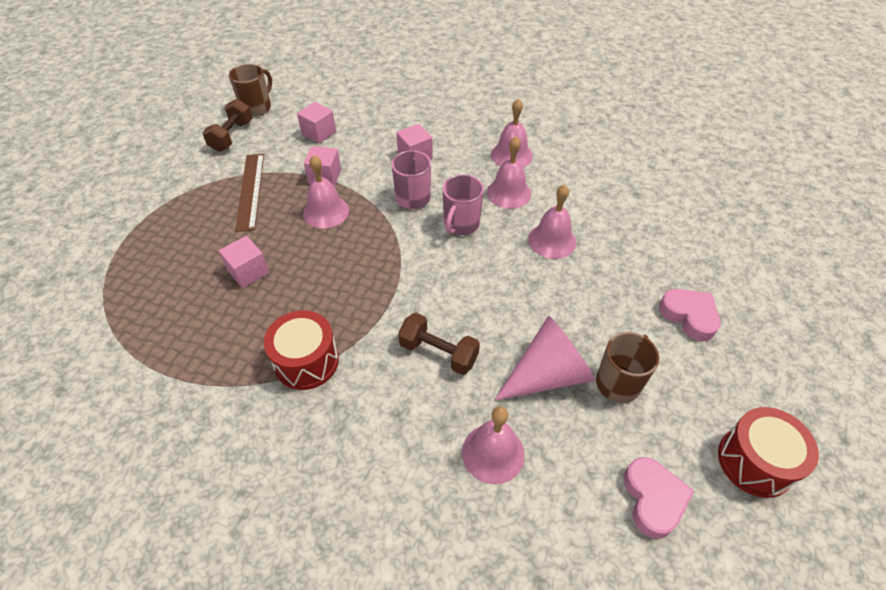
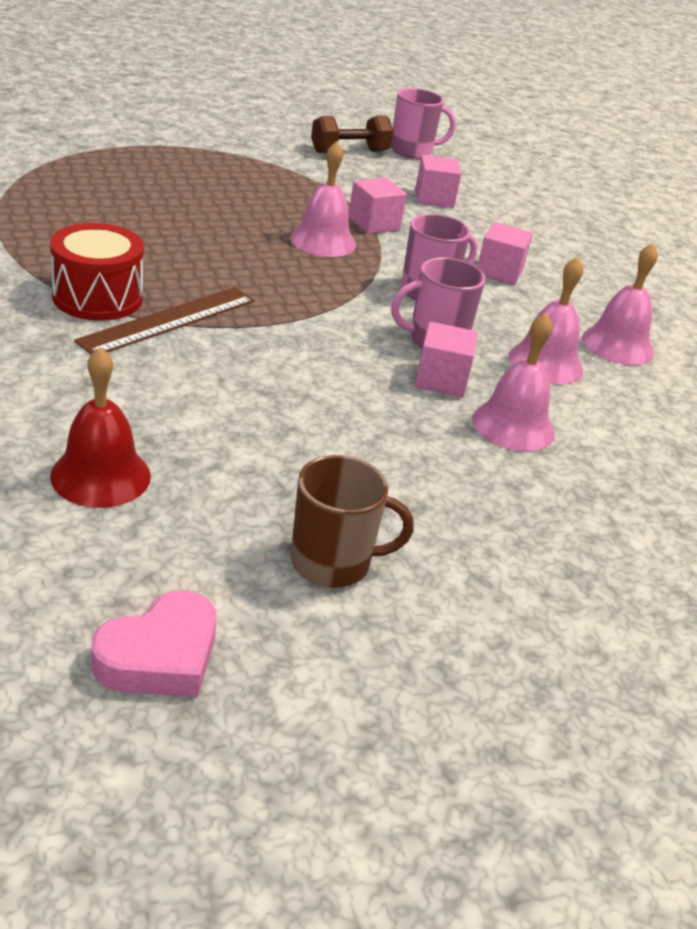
camera: 45 degrees right, 15 degrees down
pink cube [219,236,269,288] -> pink cube moved to [415,322,478,397]
brown mug [229,64,272,116] -> pink mug [391,88,456,159]
brown ruler [235,154,264,232] -> brown ruler moved to [74,287,255,354]
brown dumbbell [398,313,480,375] -> none
pink bell [462,407,525,484] -> red bell [50,347,151,508]
pink cone [495,316,595,401] -> none
pink heart [659,289,721,341] -> none
red drum [718,407,819,498] -> none

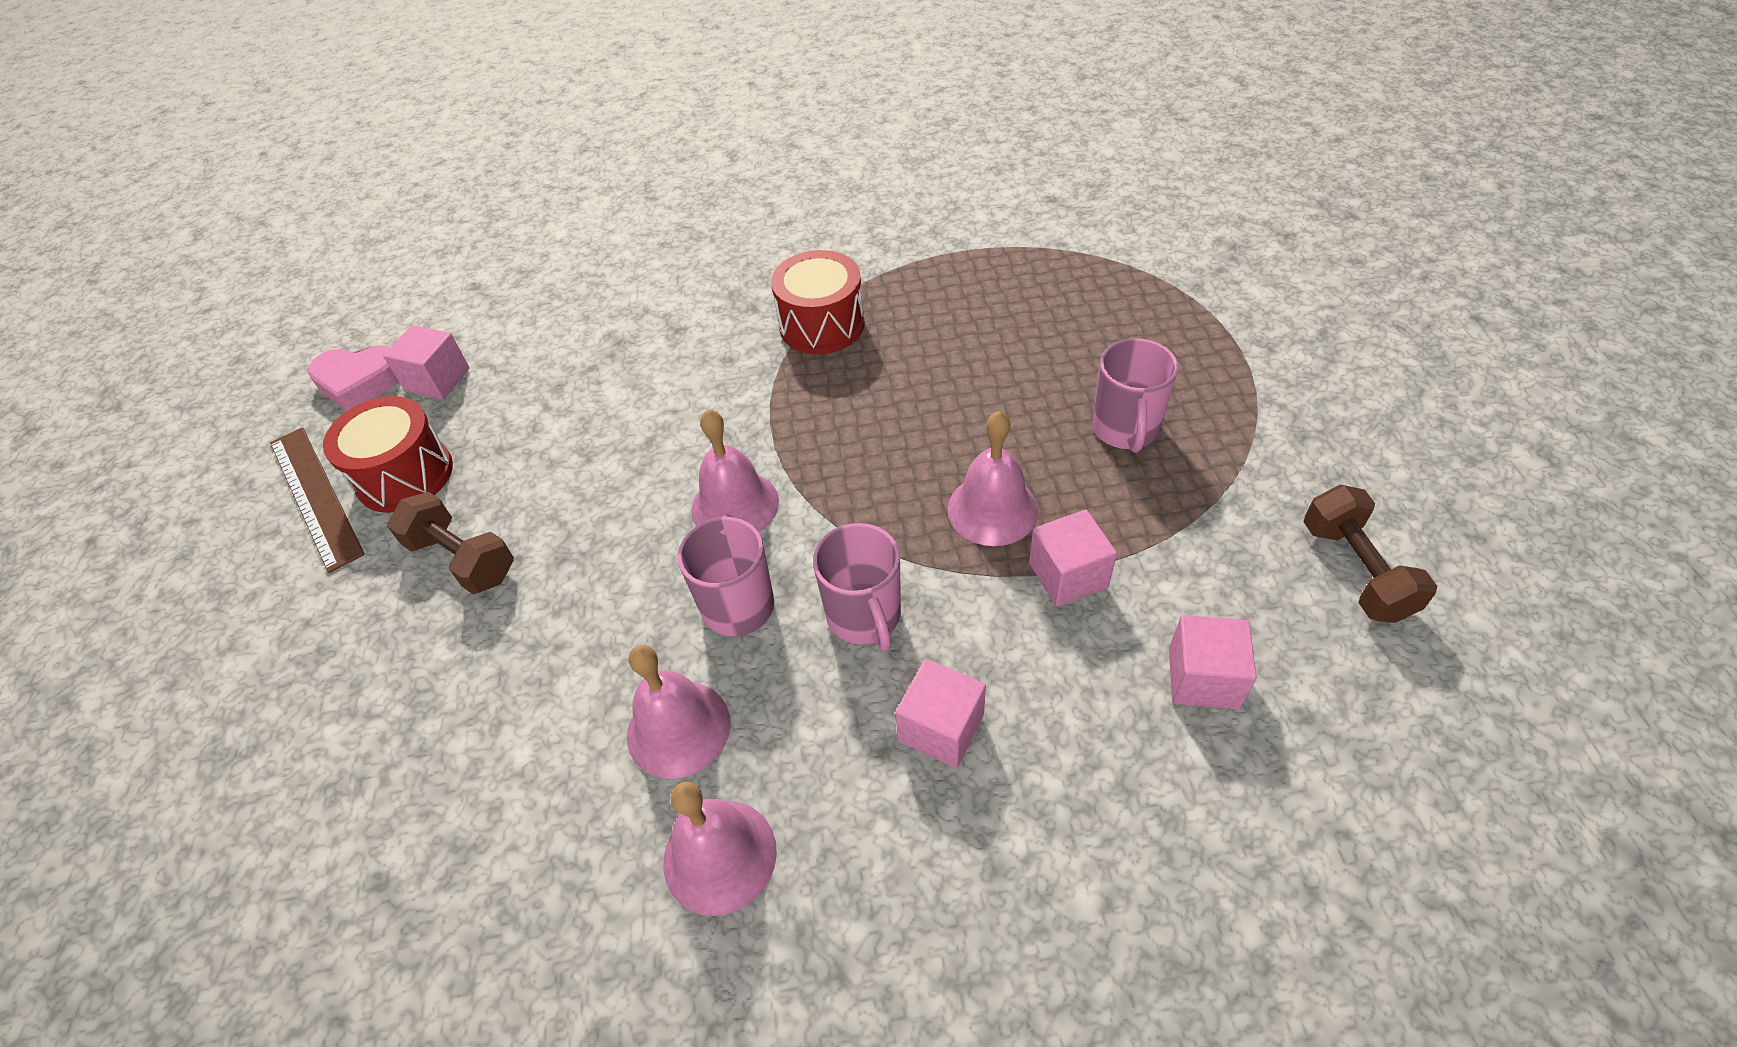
camera: 110 degrees right, 15 degrees up
red bell [50,347,151,508] -> none
brown ruler [74,287,255,354] -> brown ruler moved to [270,427,365,573]
pink heart [92,591,217,697] -> pink heart turned 60 degrees counterclockwise [308,345,399,411]
brown mug [291,455,414,587] -> red drum [323,396,453,513]
pink mug [391,88,456,159] -> pink mug moved to [1092,338,1178,453]
pink cube [415,322,478,397] -> pink cube moved to [383,325,469,399]
pink bell [472,313,555,451] -> pink bell moved to [691,409,779,532]
none -> brown dumbbell [387,492,514,594]

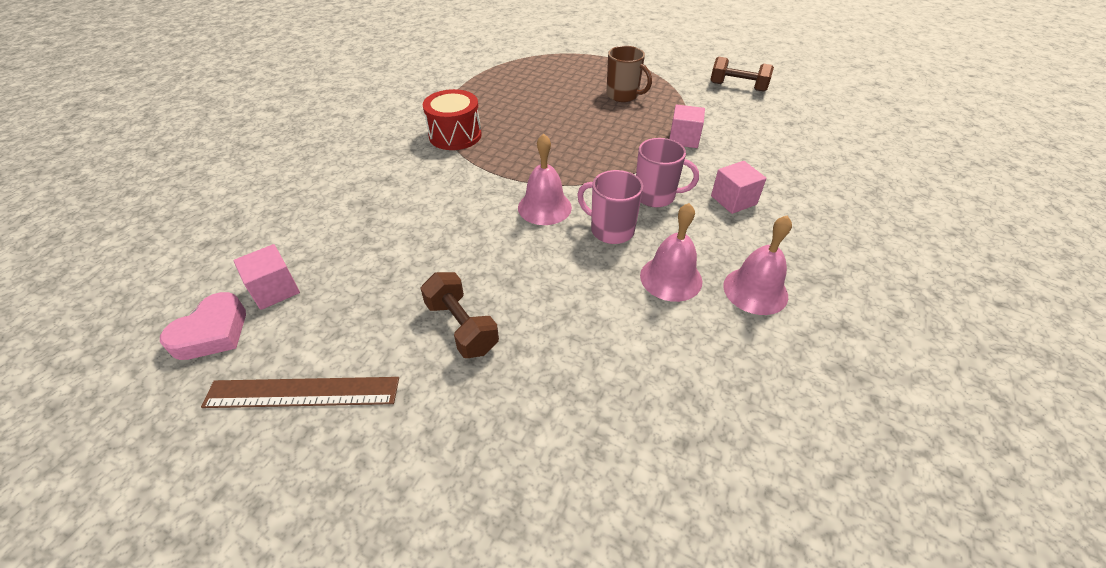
camera: 60 degrees left, 5 degrees down
red drum [323,396,453,513] -> none
brown dumbbell [387,492,514,594] -> brown dumbbell turned 75 degrees clockwise [420,272,499,358]
pink bell [947,411,1039,546] -> none
pink mug [1092,338,1178,453] -> brown mug [606,46,652,102]
pink cube [1169,615,1257,709] -> none

